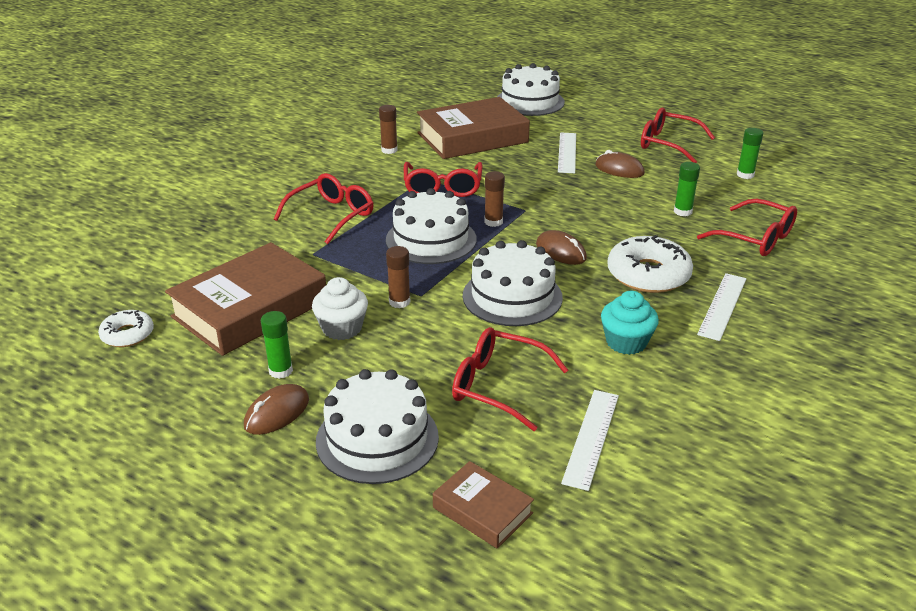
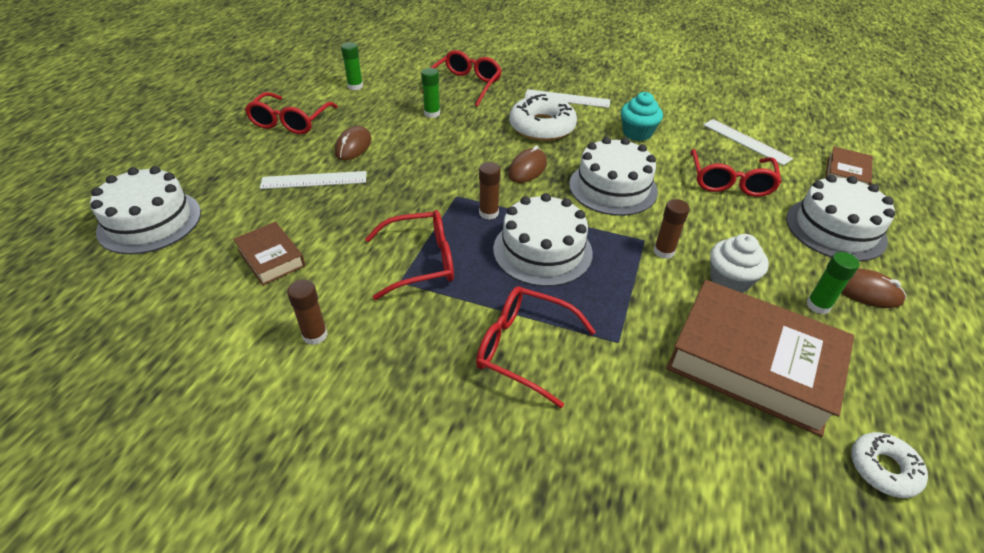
camera: 105 degrees left, 10 degrees up
brown book [417,97,530,159] -> brown book [233,222,305,285], size x0.49
white ruler [561,390,619,491] -> white ruler turned 45 degrees clockwise [703,119,793,165]

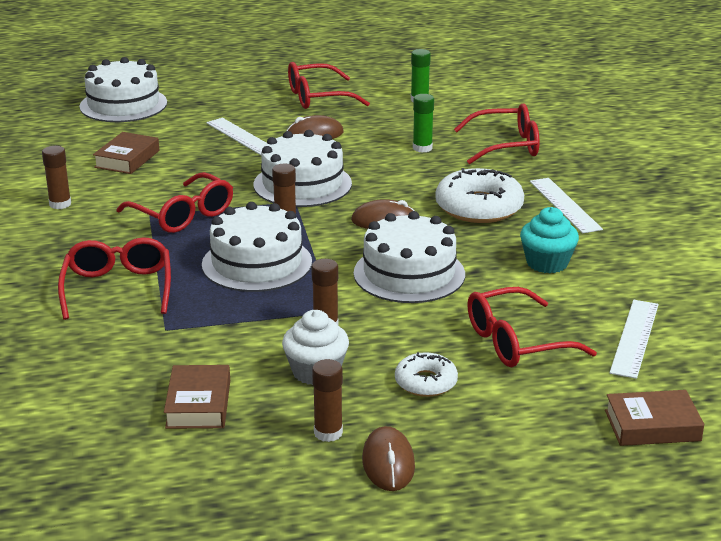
camera: 60 degrees right, 15 degrees down
brown book [666,280,854,437] -> brown book [164,365,230,429], size x0.49
white cake [786,175,895,261] -> white cake moved to [254,130,352,207]
green glue stick [806,252,860,314] -> brown glue stick [312,359,343,442]
white donut [851,432,928,498] -> white donut moved to [395,352,458,397]

